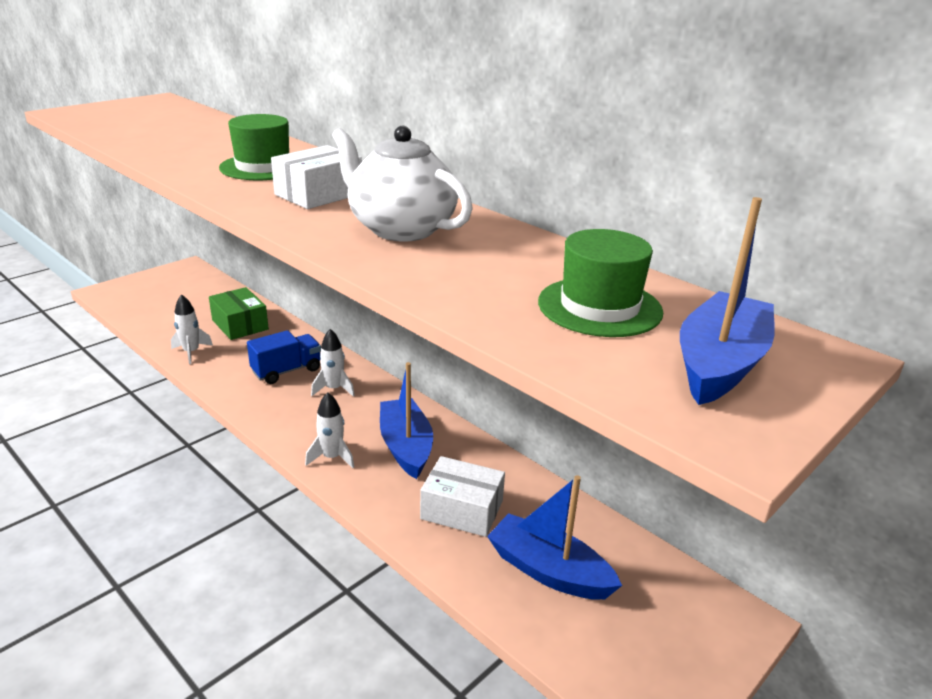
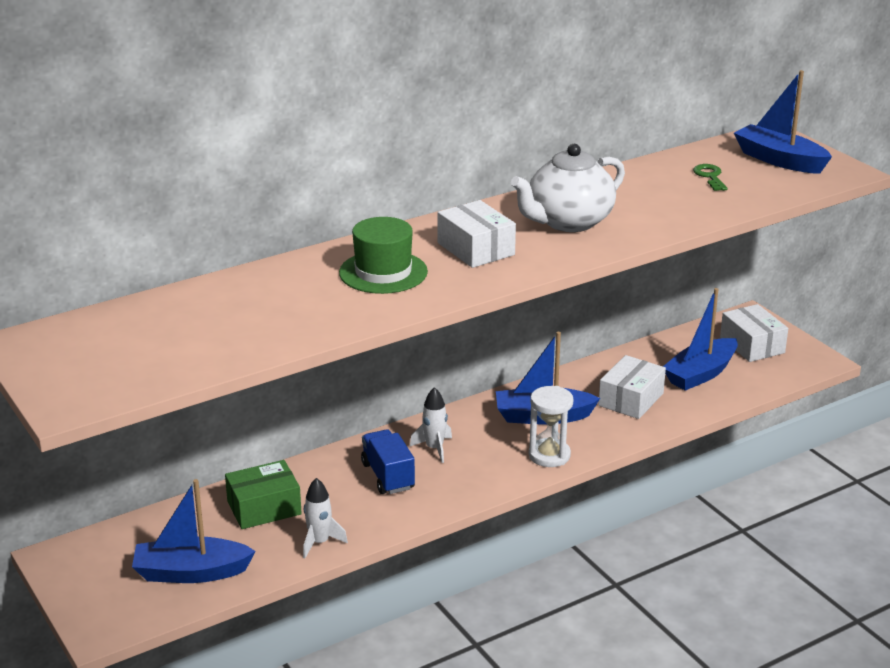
camera: 75 degrees left, 0 degrees up
white rocket [305,392,354,468] -> white hourglass [529,386,573,467]
green hat [538,229,663,337] -> green key [693,164,728,191]
none -> blue boat [132,479,256,583]
none -> white box [720,304,788,362]

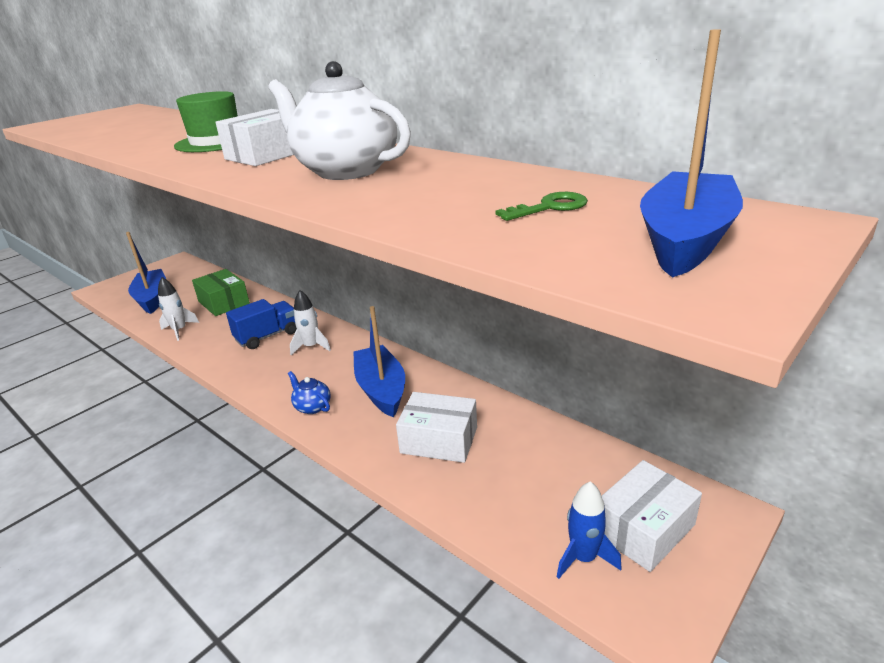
camera: 75 degrees right, 0 degrees up
white hourglass [529,386,573,467] -> blue teapot [288,371,331,414]
blue boat [663,288,738,390] -> none
none -> blue rocket [557,481,622,579]

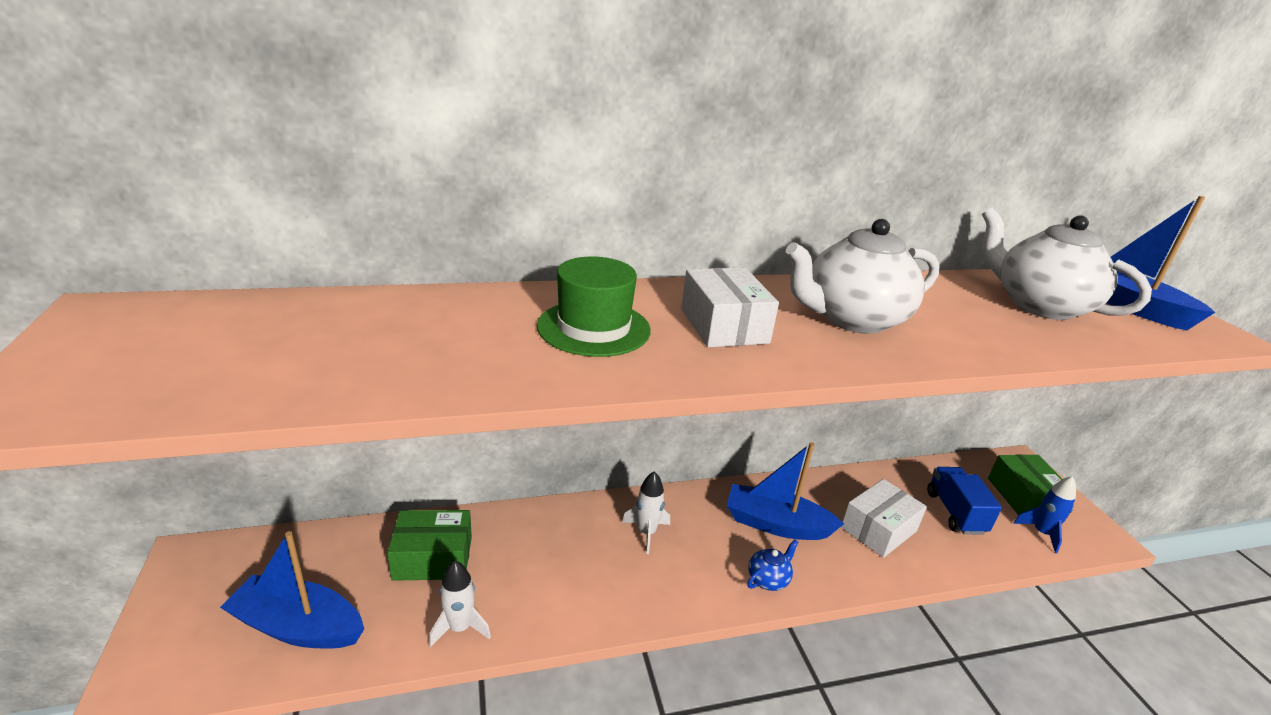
camera: 60 degrees left, 0 degrees up
blue truck [226,299,297,349] -> blue truck moved to [927,467,1002,535]
blue teapot [288,371,331,414] -> blue teapot turned 150 degrees clockwise [747,539,799,591]
green key [496,192,588,221] -> white teapot [982,208,1152,320]
white box [602,460,702,572] -> green box [988,454,1062,515]

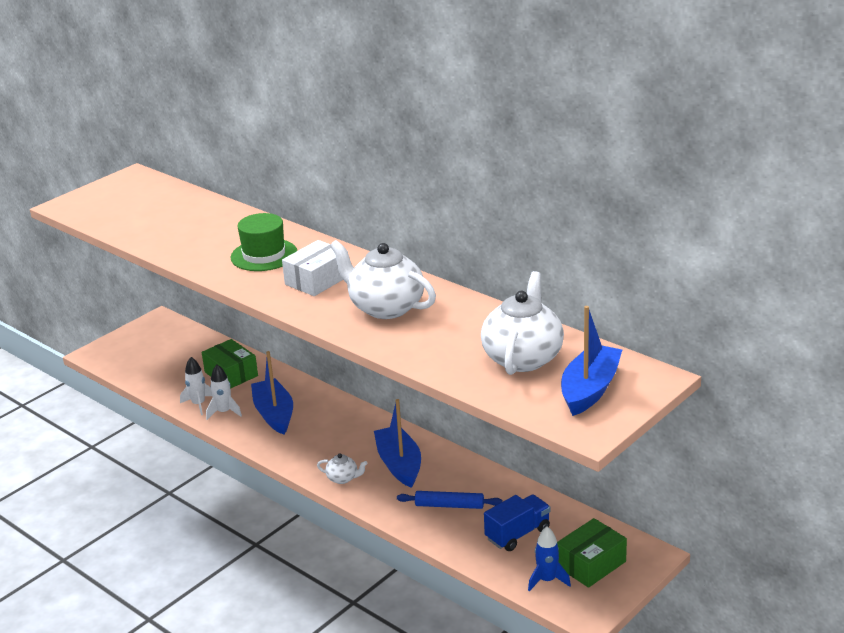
camera: 60 degrees right, 0 degrees up
blue boat [220,531,364,648] -> blue boat moved to [251,351,293,434]
white rocket [622,471,670,554] -> white rocket moved to [206,365,242,420]
blue teapot [747,539,799,591] -> white teapot [317,454,368,484]
white box [841,479,927,558] -> blue rolling pin [397,491,502,509]

